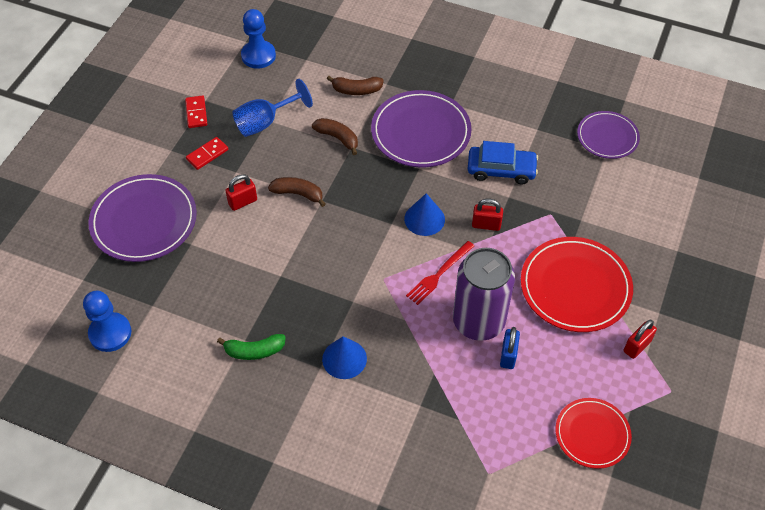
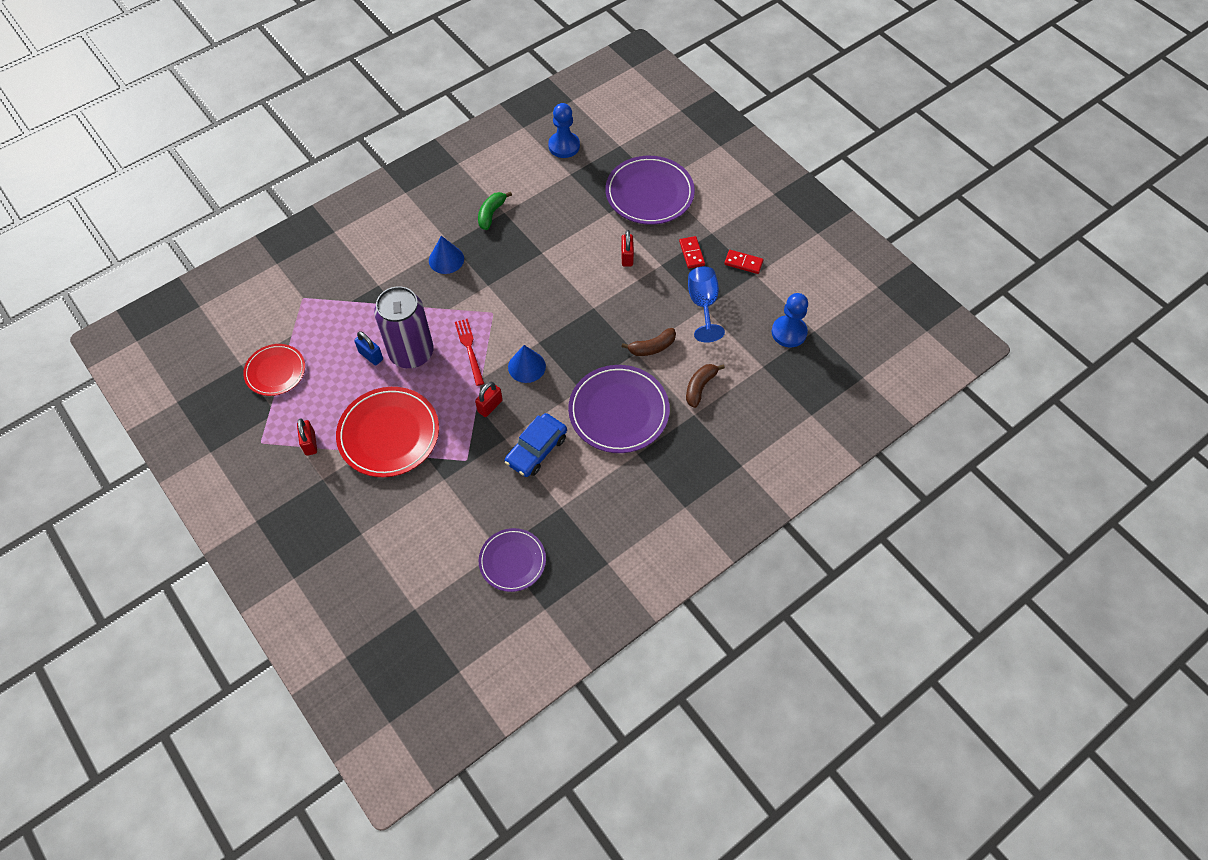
camera: 120 degrees right, 5 degrees up
brown banana [268,177,326,207] -> none

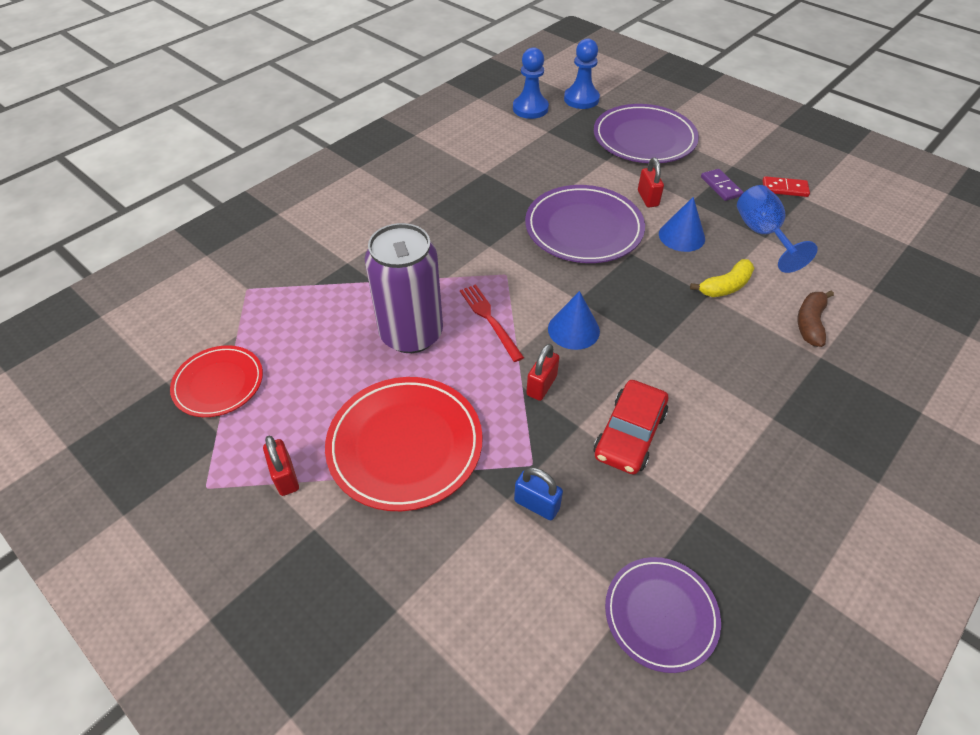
camera: 10 degrees left, 10 degrees down
blue padlock [354,331,383,365] -> blue padlock moved to [514,467,563,520]
blue cone [429,236,464,274] -> blue cone moved to [659,197,705,252]
green banana [478,192,512,230] -> none
blue car [505,413,567,477] -> red car [594,380,668,475]
purple plate [568,365,670,453] -> purple plate moved to [525,185,645,263]
brown banana [622,328,676,356] -> yellow banana [690,259,754,297]
red domino [679,236,705,268] -> purple domino [701,169,744,201]
blue pawn [772,293,808,347] -> blue pawn moved to [564,38,600,109]

